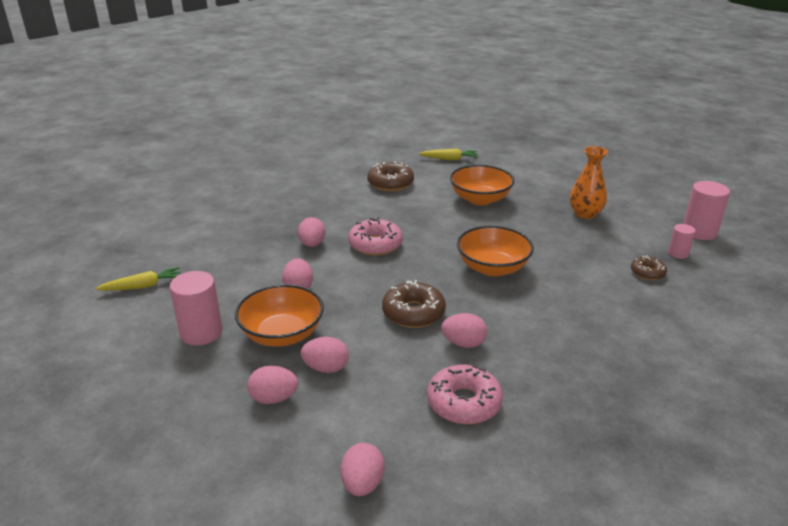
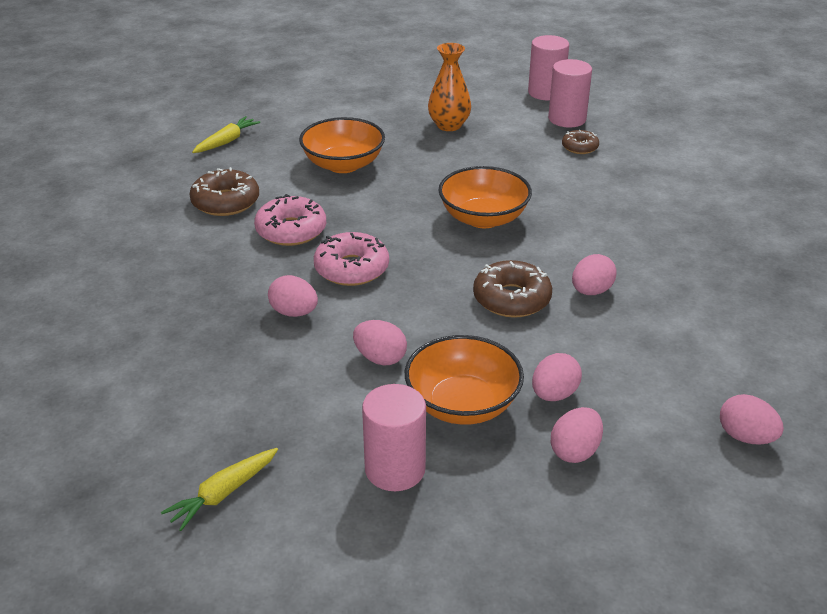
camera: 55 degrees left, 5 degrees up
yellow carrot [96,267,181,291] -> yellow carrot turned 150 degrees counterclockwise [161,448,278,531]
pink donut [427,365,503,424] -> pink donut moved to [254,194,326,246]
pink cylinder [668,224,696,259] -> pink cylinder [548,59,592,127], size x1.78

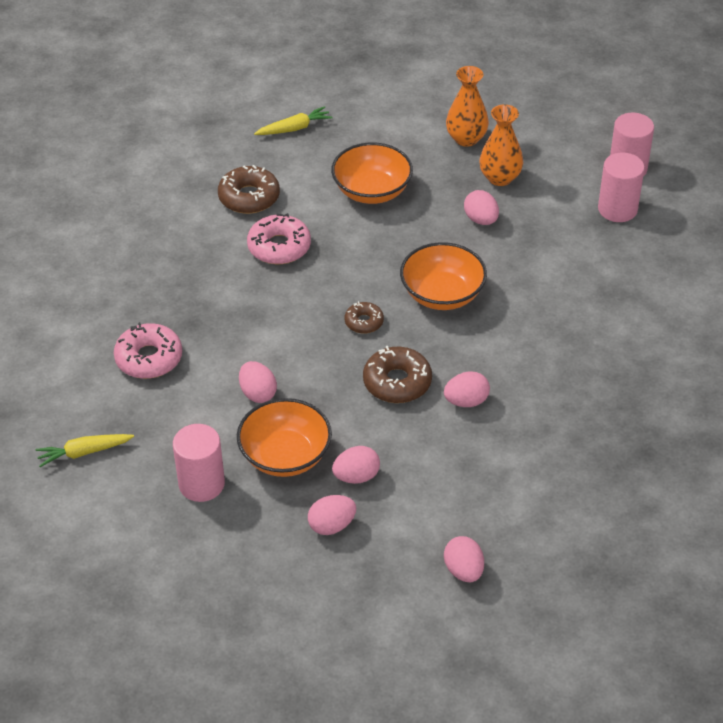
camera: 30 degrees right, 10 degrees up
pink egg [268,275,318,317] -> pink egg moved to [464,190,499,225]
pink donut [314,232,389,286] -> pink donut moved to [114,322,182,379]
brown donut [562,130,599,154] -> brown donut moved to [345,301,384,334]
none -> orange vase [446,66,489,147]

